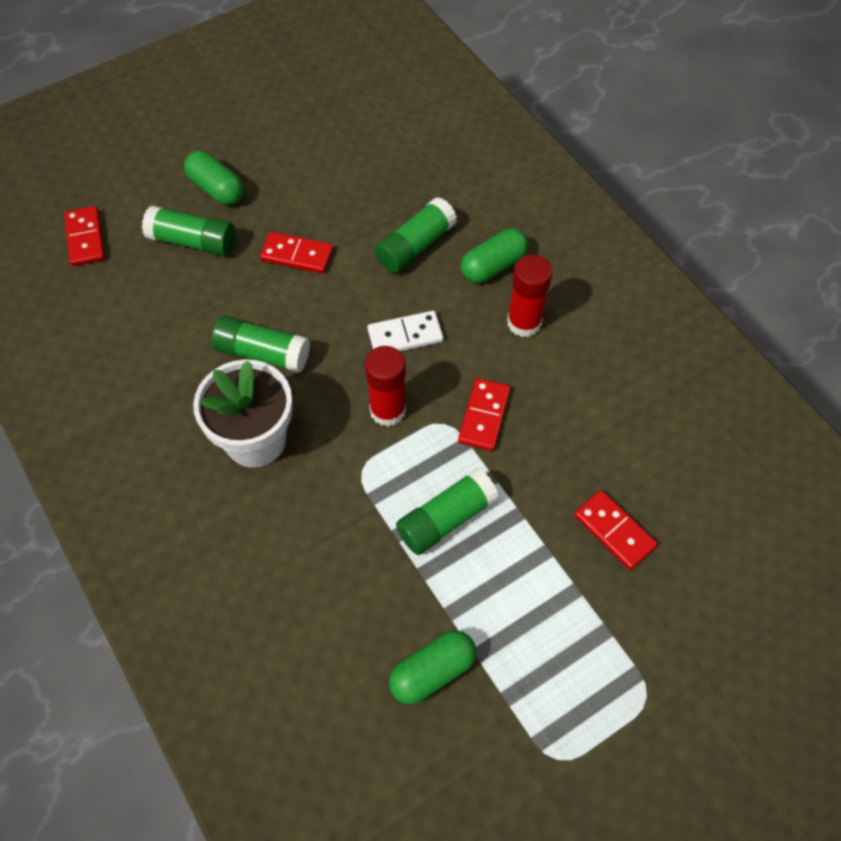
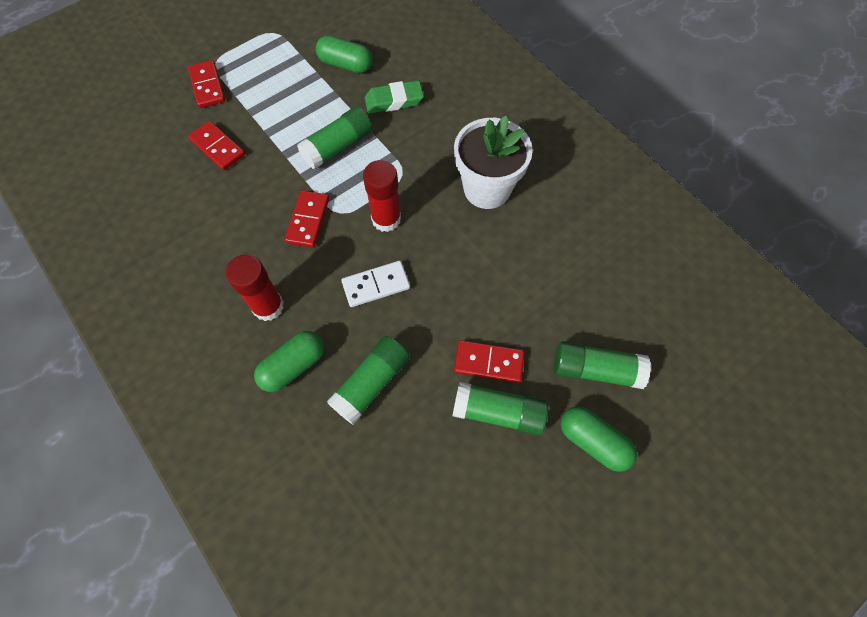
camera: 175 degrees right, 5 degrees up
red domino [64,206,105,266] -> red domino moved to [188,60,225,108]
green glue stick [211,315,310,373] -> green glue stick moved to [453,382,548,436]
green capsule [389,630,476,704] -> green capsule turned 60 degrees clockwise [316,35,372,73]
none -> green eraser [365,80,424,113]

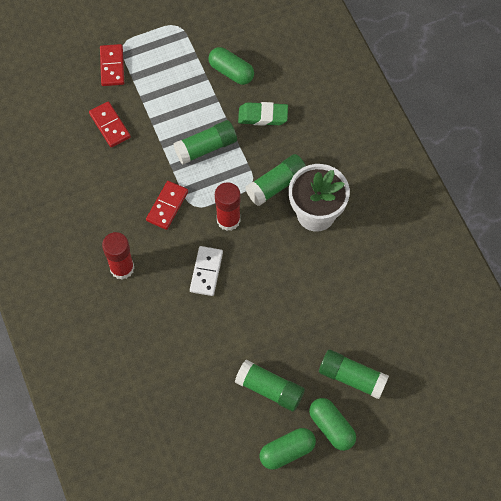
camera: 15 degrees right, 0 degrees up
green capsule [254,331,324,392] -> green capsule moved to [260,428,316,470]
green glue stick [327,336,410,425] -> green glue stick moved to [245,154,306,206]
white domino [341,261,410,307] -> white domino turned 75 degrees counterclockwise [190,246,223,296]
red domino [454,340,524,383] -> none

